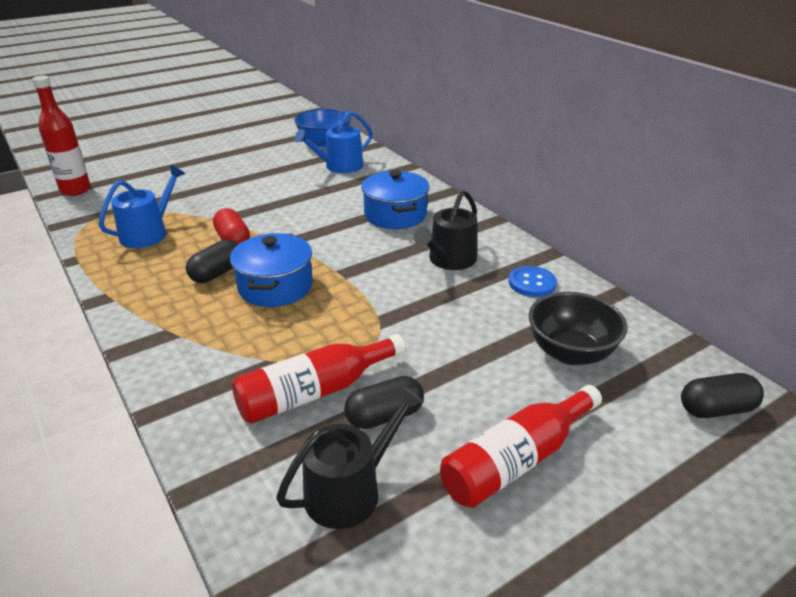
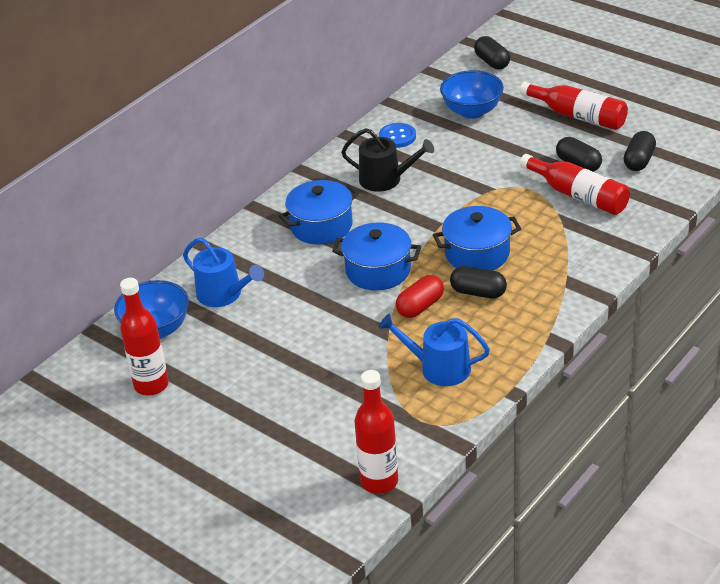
camera: 105 degrees left, 5 degrees up
black watering can [276,386,424,529] -> black capsule [623,131,656,171]
black bowl [528,292,627,365] -> blue bowl [440,70,504,119]
none -> red bottle [120,278,169,395]
none -> blue pot [332,222,421,291]

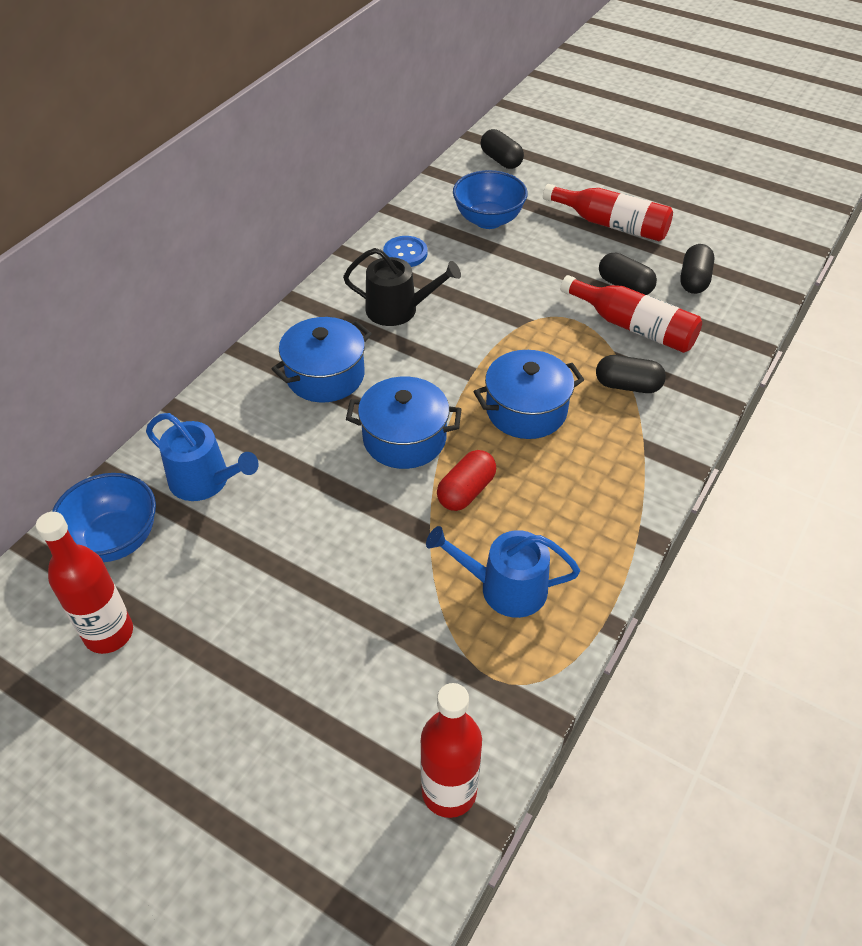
camera: 10 degrees left, 10 degrees up
black capsule [450,266,507,299] -> black capsule moved to [596,355,666,393]

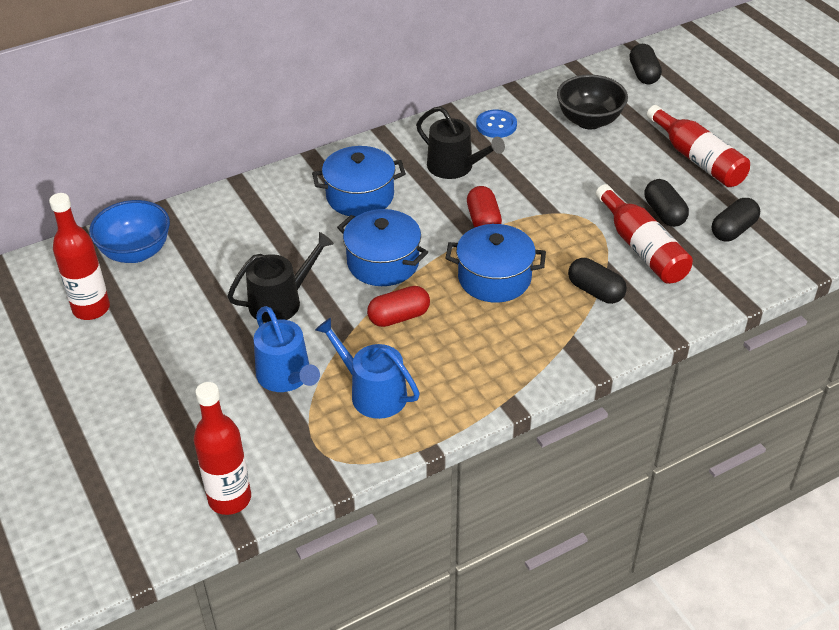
camera: 30 degrees right, 5 degrees down
blue watering can [146,413,259,501] -> blue watering can moved to [254,306,320,392]
blue bowl [453,170,528,229] -> black bowl [557,75,628,129]
none -> black watering can [227,232,334,323]
none -> red capsule [467,186,502,227]

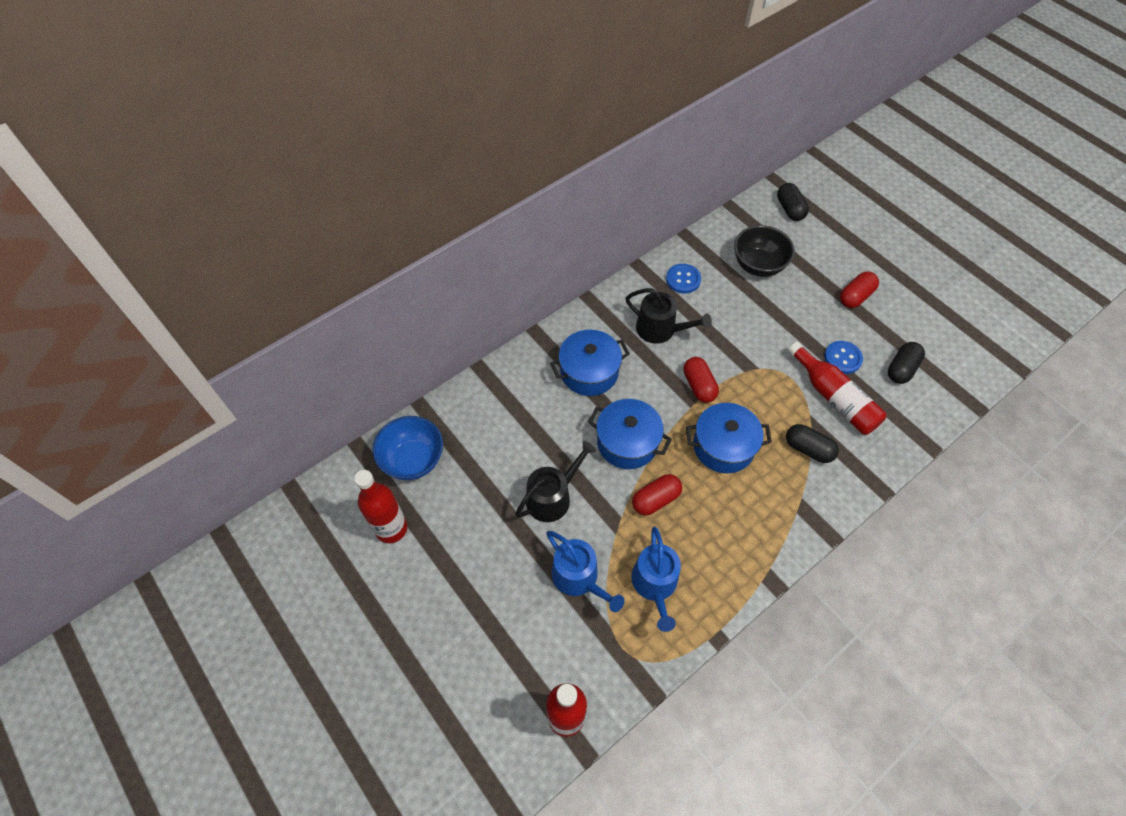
camera: 10 degrees left, 15 degrees up
blue watering can [315,317,420,419] -> blue watering can turned 120 degrees counterclockwise [631,526,681,632]
black capsule [645,179,689,227] -> blue button [824,341,863,374]
red bottle [647,105,750,187] -> red capsule [840,271,879,308]

